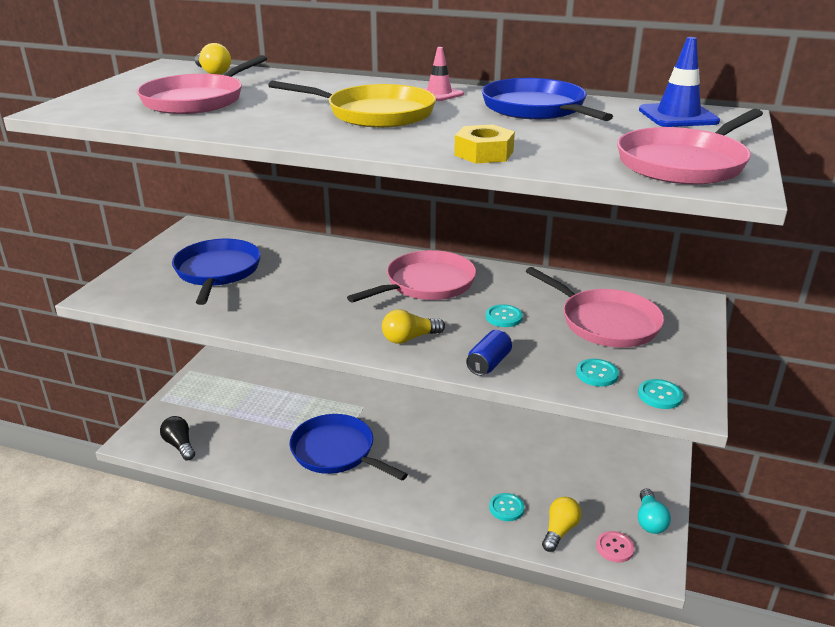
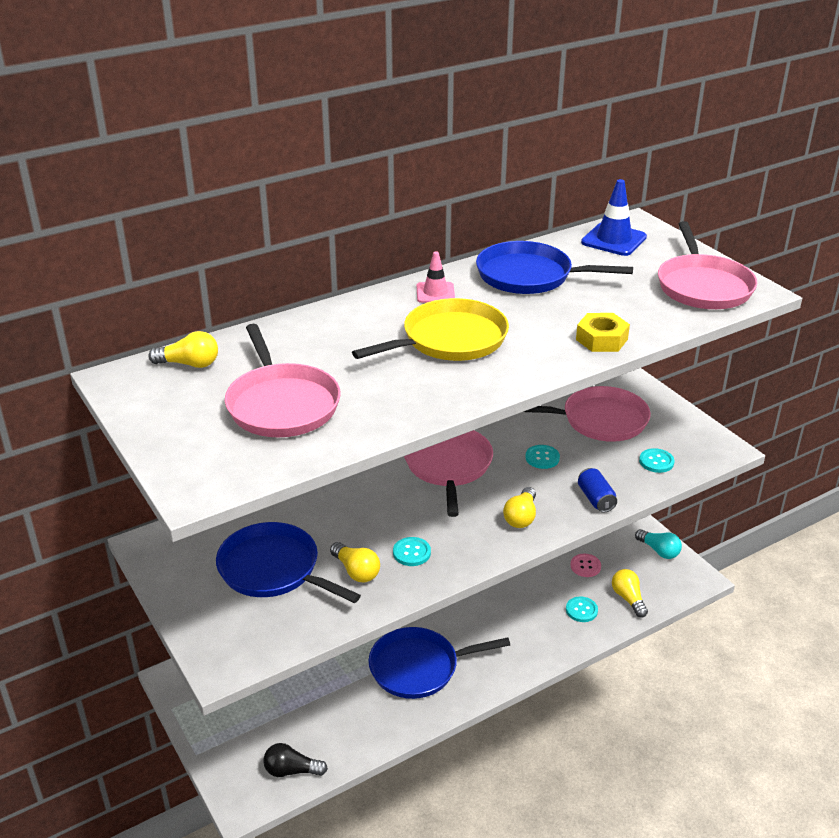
camera: 50 degrees left, 5 degrees up
pink button [596,531,634,563] -> pink button moved to [571,554,601,577]
turquoise button [638,379,683,409] -> turquoise button moved to [393,537,431,566]
none -> yellow light bulb [330,542,380,582]

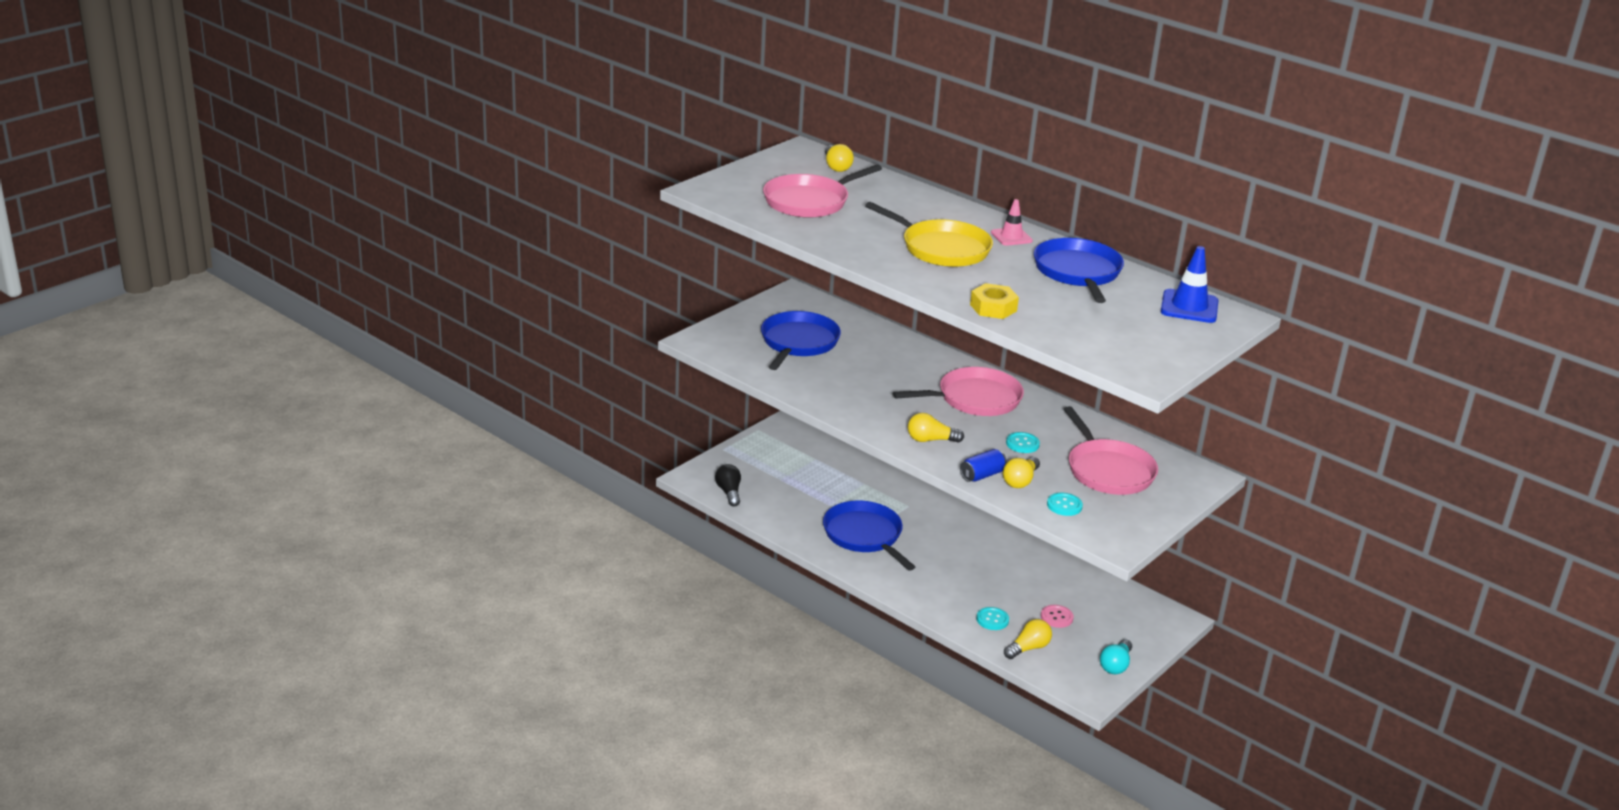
camera: 70 degrees right, 5 degrees down
yellow light bulb [330,542,380,582] -> yellow light bulb moved to [1003,456,1040,488]
turquoise button [393,537,431,566] -> none
pink pan [658,221,757,309] -> none

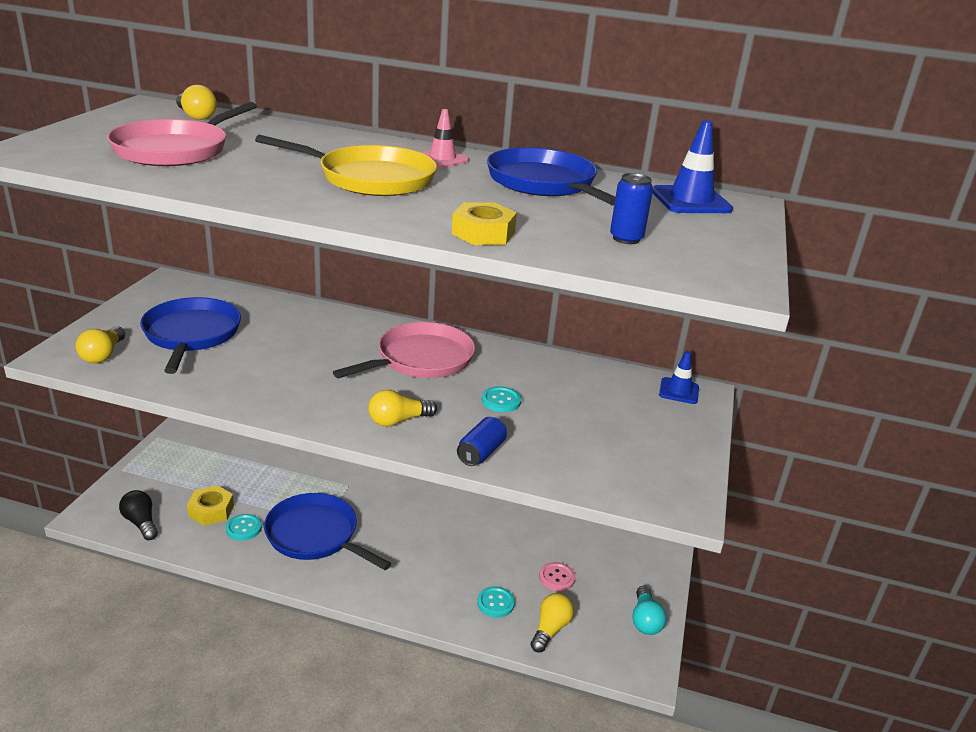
camera: 25 degrees left, 0 degrees up
yellow light bulb [1003,456,1040,488] -> yellow light bulb moved to [76,326,126,363]
turquoise button [1047,492,1083,516] -> turquoise button moved to [226,514,262,541]
pink pan [1064,406,1158,495] -> none
none -> yellow nut [187,485,234,526]
none -> blue can [610,173,653,244]
none -> blue traffic cone [659,351,699,404]

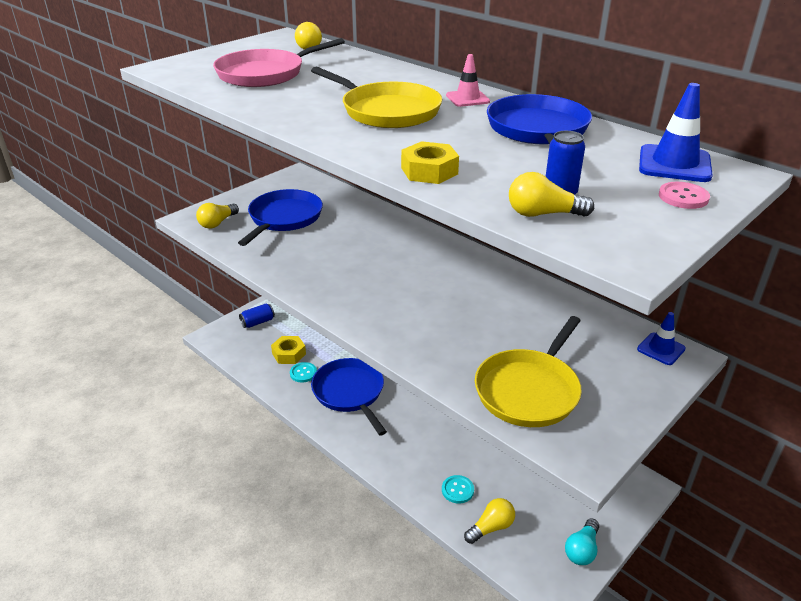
camera: 30 degrees right, 5 degrees up
black light bulb [119,490,158,540] -> none
pink pan [333,322,475,378] -> none
yellow light bulb [368,390,437,426] -> yellow light bulb moved to [509,172,594,217]
blue can [457,417,507,466] -> blue can moved to [239,303,275,328]
turquoise button [482,386,521,412] -> none
pink button [539,562,575,591] -> pink button moved to [659,182,710,209]
none -> yellow pan [475,316,582,427]

